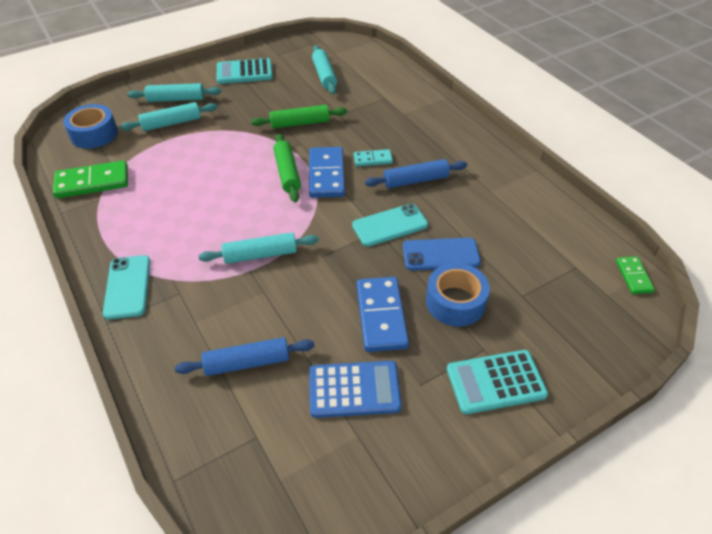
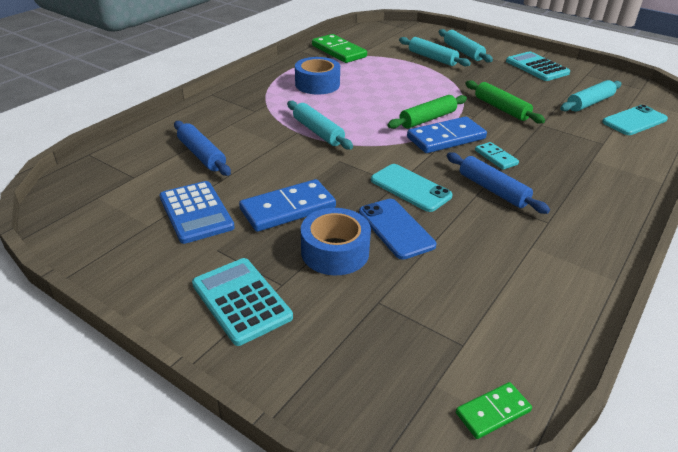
camera: 65 degrees right, 10 degrees down
blue tape [63,104,118,149] -> blue tape moved to [295,57,340,95]
turquoise phone [103,255,150,319] -> turquoise phone moved to [602,105,668,135]

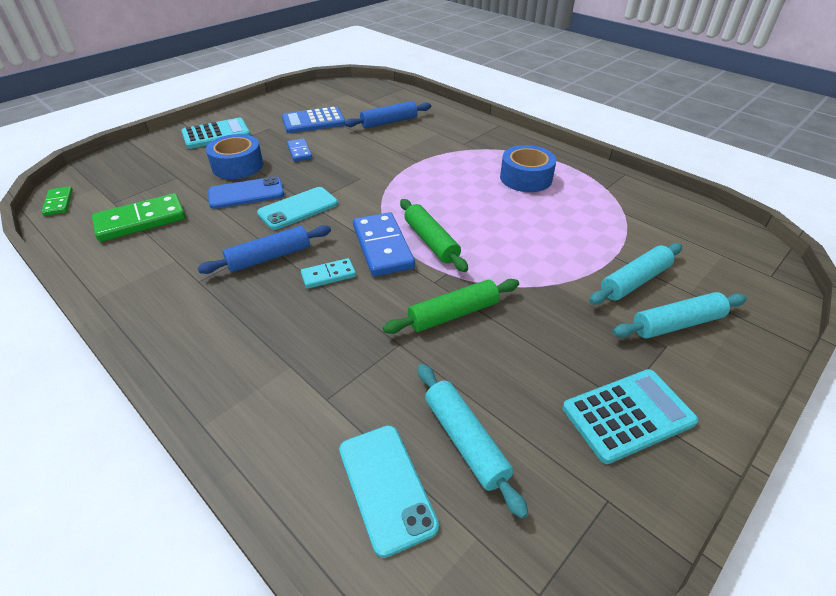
camera: 100 degrees right, 5 degrees up
blue domino [239,179,336,232] -> blue domino [287,138,312,162], size x0.55
turquoise rolling pin [287,101,353,150] -> none
green domino [312,34,367,63] -> green domino moved to [92,193,186,242]

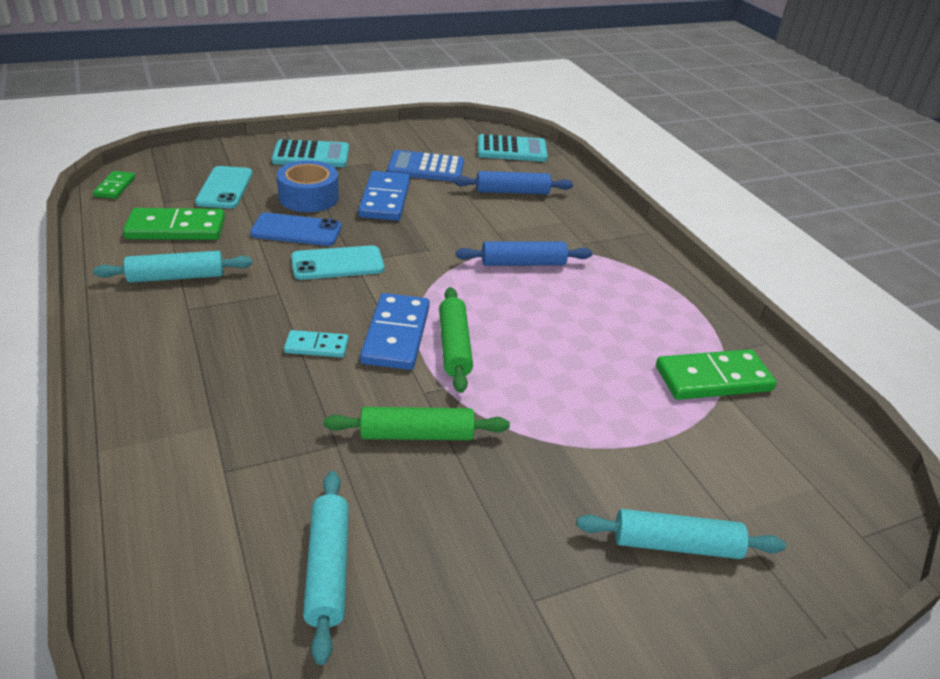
camera: 20 degrees right, 5 degrees down
blue rolling pin [198,225,331,274] -> blue rolling pin moved to [456,241,592,266]
blue domino [287,138,312,162] -> blue domino [358,171,410,221], size x1.80
turquoise phone [339,425,439,558] -> turquoise phone moved to [195,166,252,208]
blue tape [500,145,556,192] -> none
turquoise calculator [563,369,698,464] -> turquoise calculator moved to [478,134,548,162]
turquoise rolling pin [589,243,682,305] -> turquoise rolling pin moved to [93,251,253,283]
none -> green domino [656,349,777,400]

